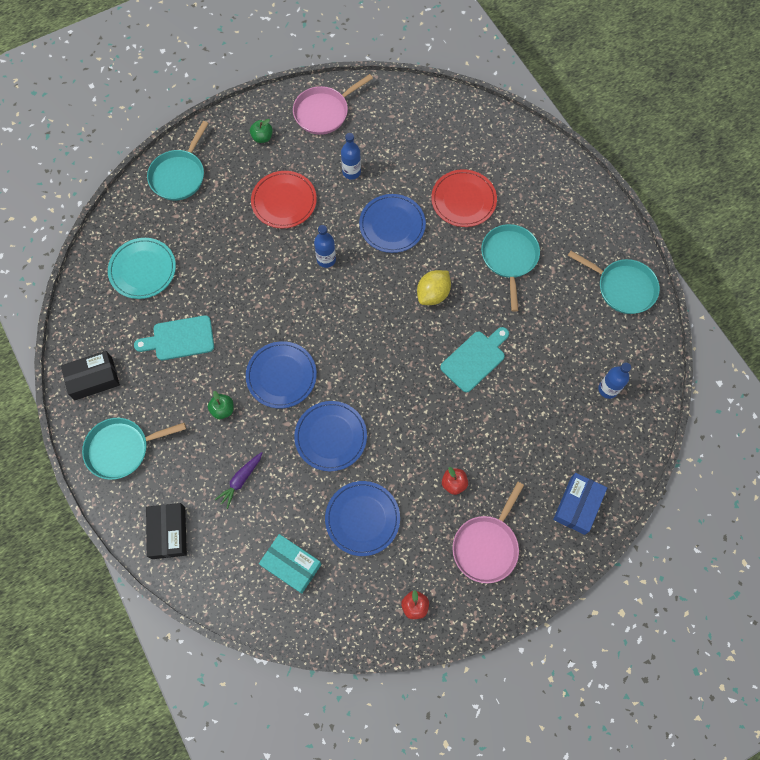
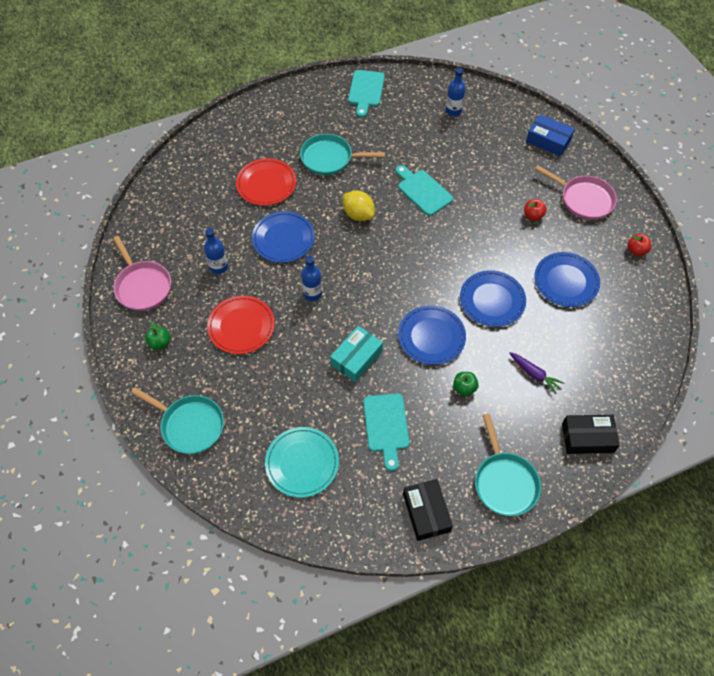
camera: 85 degrees left, 10 degrees down
turquoise box [259,534,322,594] -> turquoise box moved to [330,326,383,382]
turquoise pan [568,251,660,314] -> turquoise cutting board [348,70,385,118]

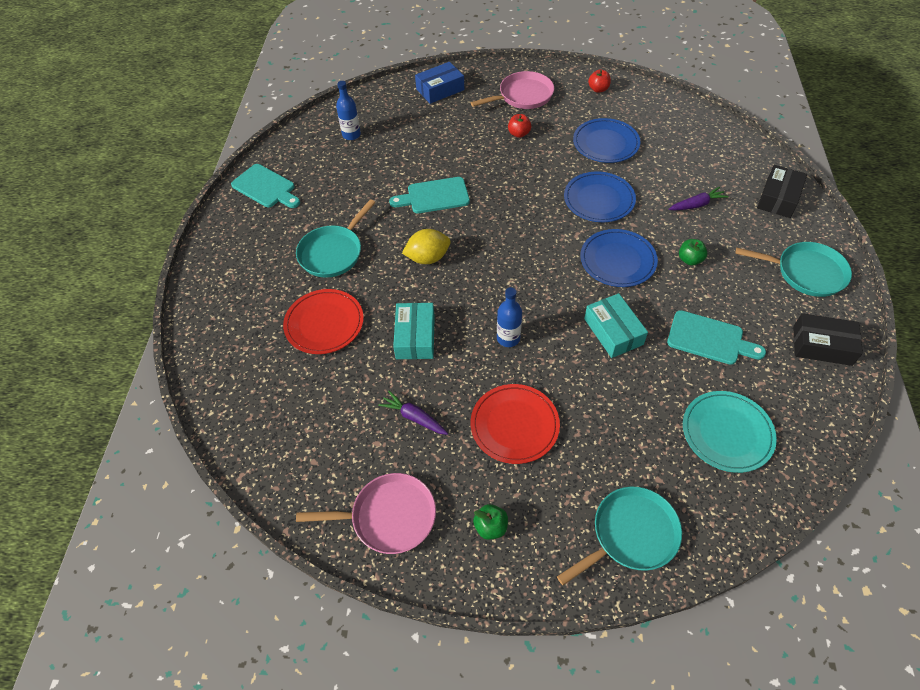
camera: 60 degrees left, 5 degrees down
blue bottle [204,228,228,274] -> purple carrot [378,391,448,435]
blue plate [252,211,315,263] -> turquoise box [393,303,435,359]

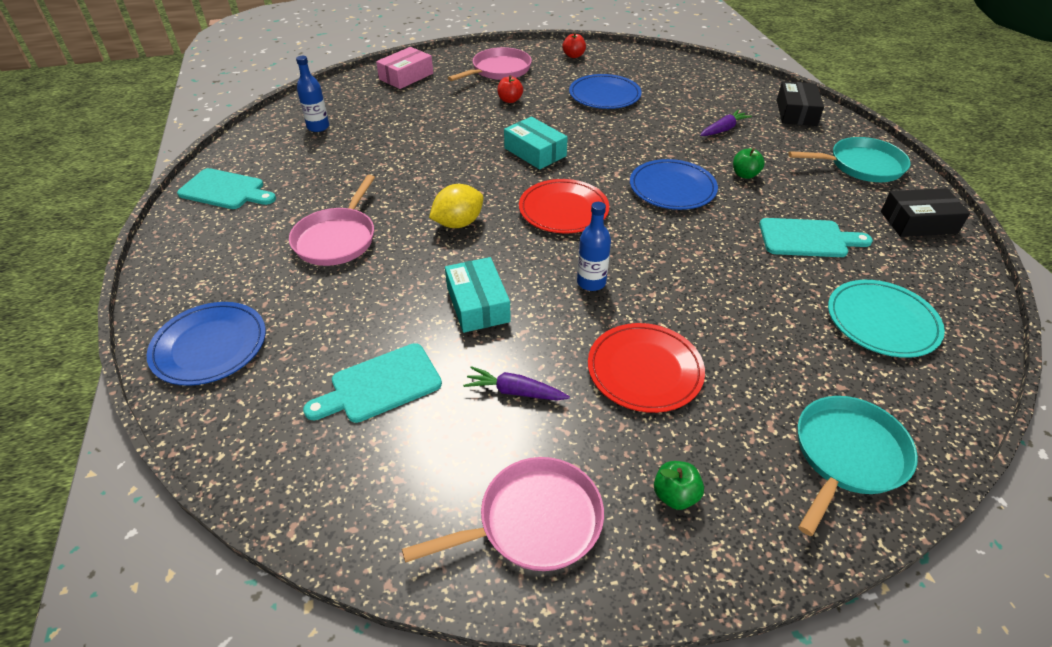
camera: 20 degrees left, 10 degrees down
red plate [283,289,364,354] -> red plate moved to [519,179,609,233]
turquoise pan [296,199,376,278] -> pink pan [289,175,375,266]
turquoise cutting board [389,177,470,213] -> turquoise cutting board moved to [303,343,442,423]
blue box [415,62,464,104] -> pink box [376,47,433,89]
blue plate [564,172,636,222] -> blue plate moved to [147,302,266,386]
turquoise box [584,293,648,358] -> turquoise box moved to [504,117,568,170]

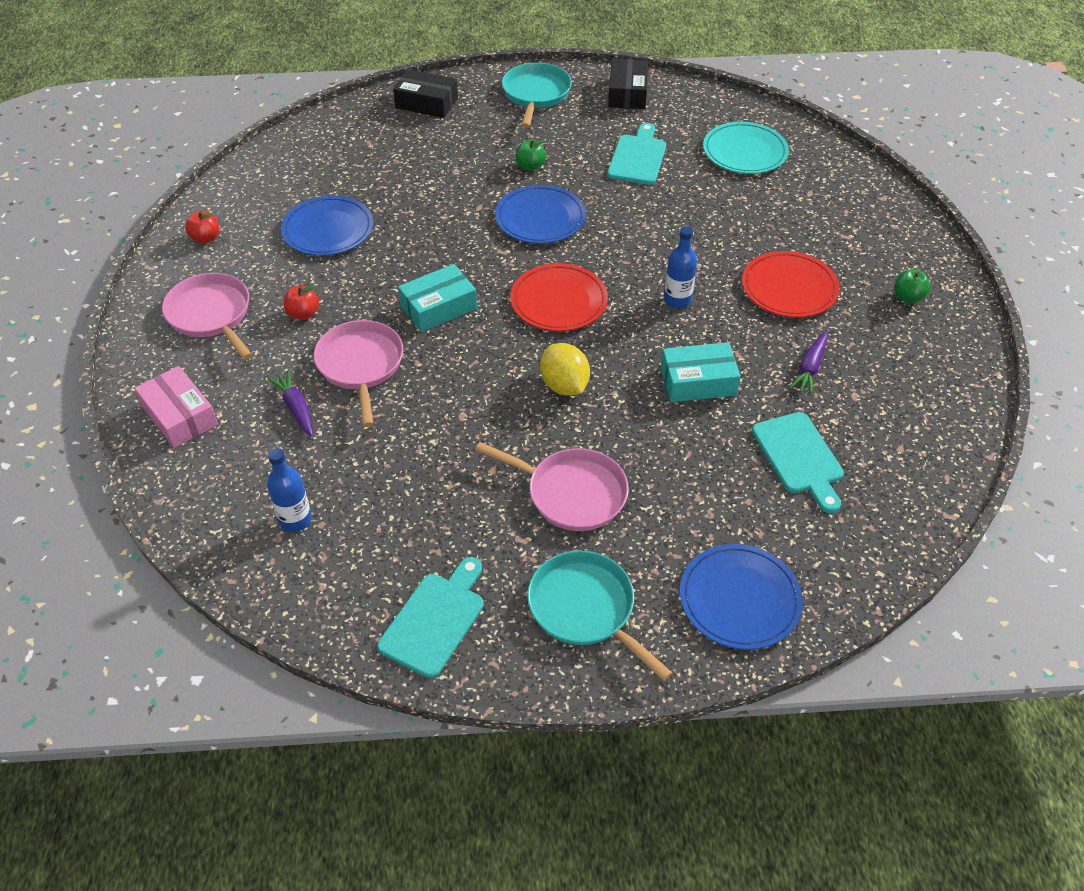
camera: 80 degrees left, 5 degrees up
pink pan [402,457,604,571] -> pink pan moved to [314,320,403,427]
purple carrot [700,110,752,136] -> purple carrot moved to [267,370,313,437]
turquoise pan [798,396,918,536] -> turquoise pan moved to [527,550,672,681]

